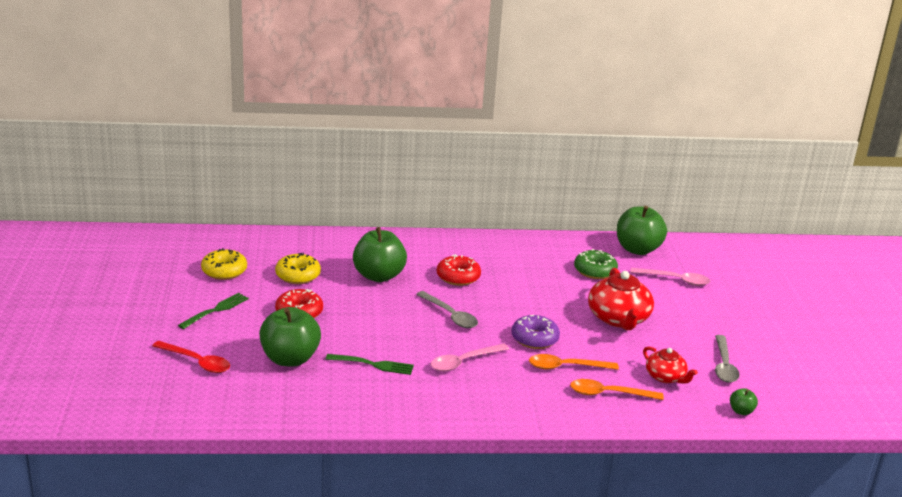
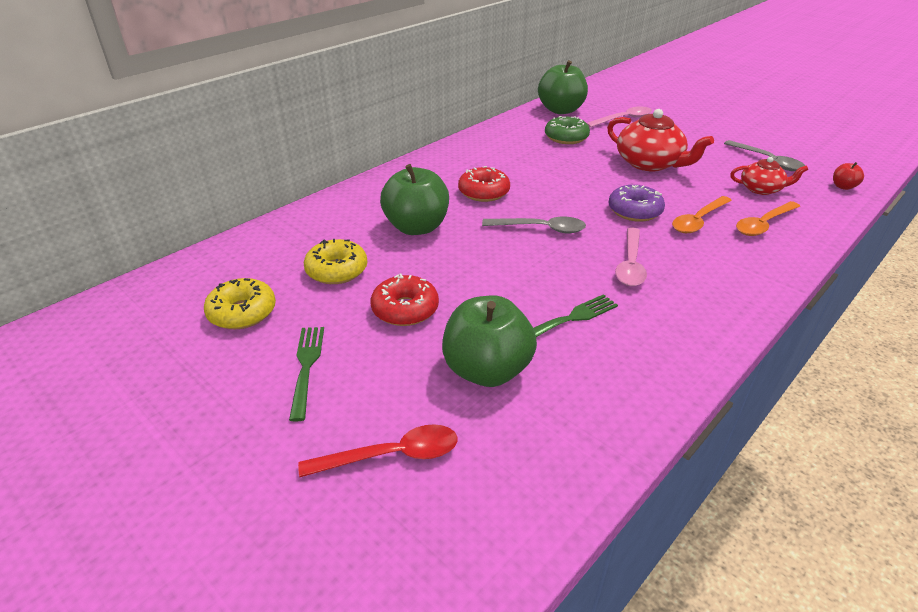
camera: 40 degrees left, 10 degrees up
green apple [730,388,758,415] -> red apple [833,162,864,190]

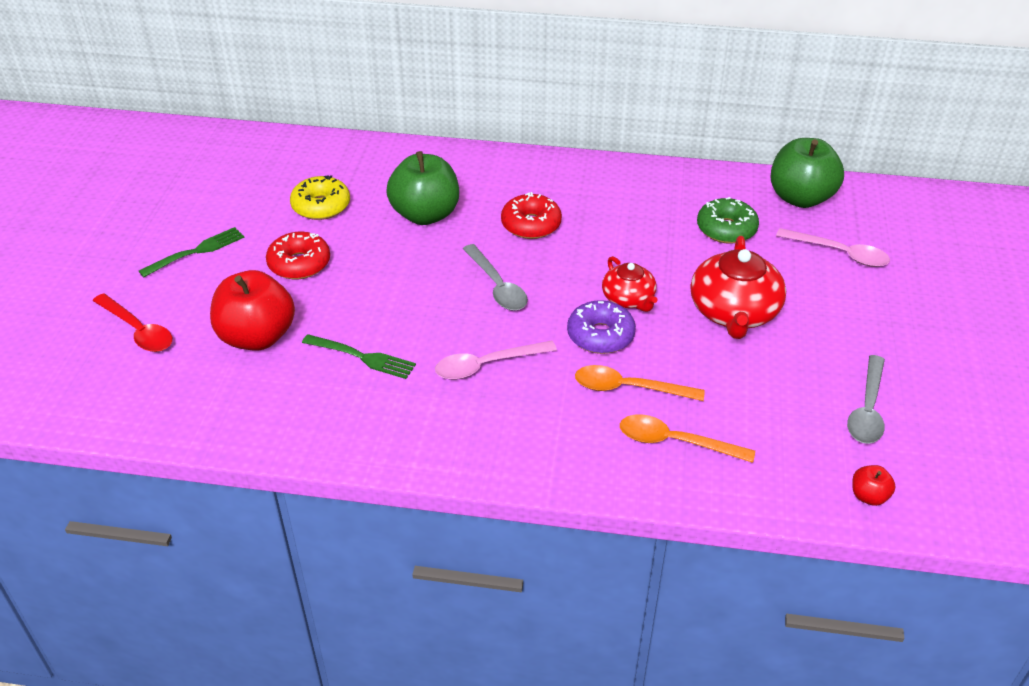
camera: 55 degrees right, 5 degrees up
yellow donut [204,278,276,329] -> none
green apple [442,296,537,387] -> red apple [210,270,295,351]
red teapot [730,157,808,195] -> red teapot moved to [602,256,657,312]

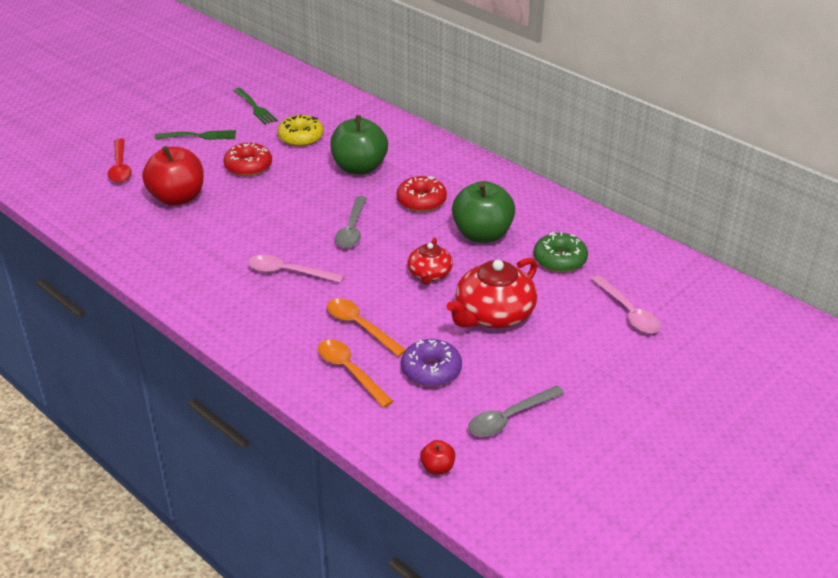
camera: 35 degrees right, 5 degrees down
green fork [302,334,416,379] -> green fork moved to [234,88,277,125]
purple donut [567,300,636,354] -> purple donut moved to [401,339,462,387]
green apple [771,138,844,208] -> green apple moved to [452,181,515,243]

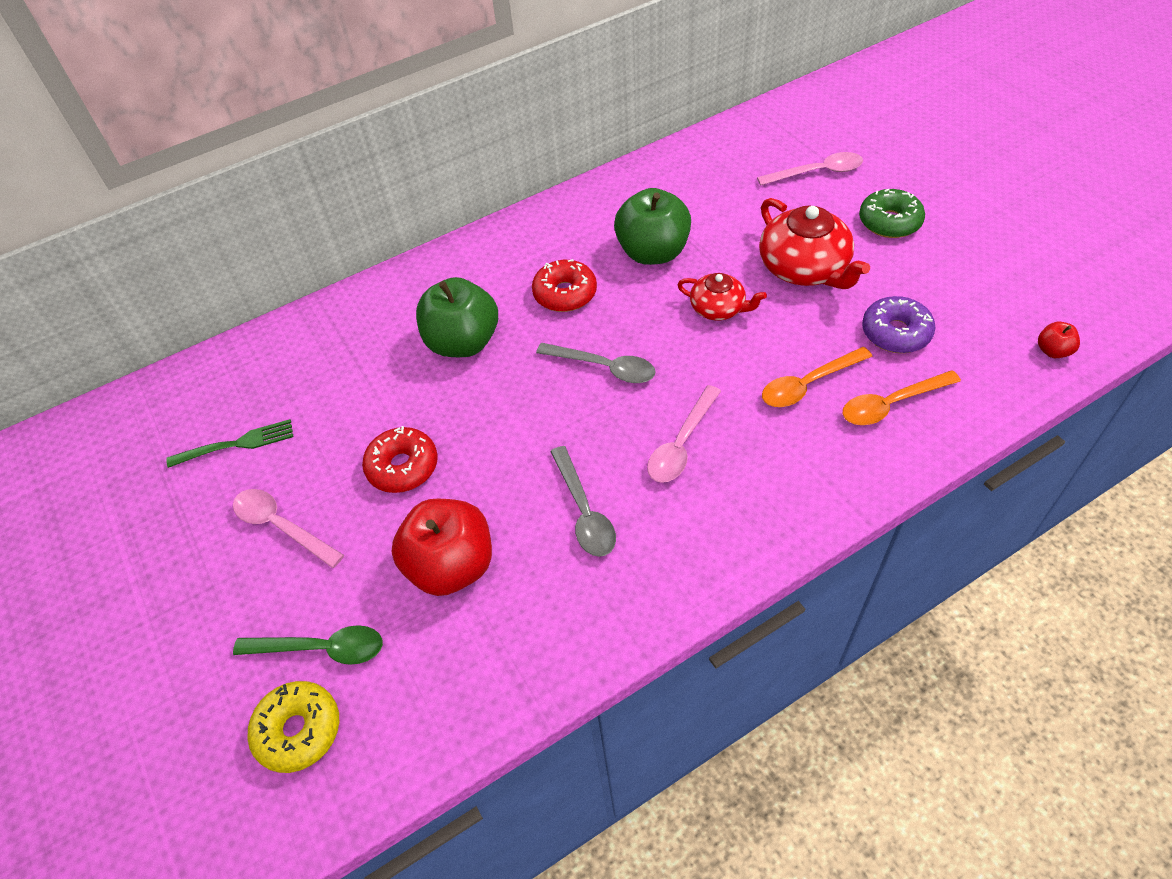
camera: 70 degrees left, 15 degrees up
red spoon [108,138,132,183] -> green spoon [233,625,383,665]
green fork [155,130,236,140] -> pink spoon [233,489,344,568]
yellow donut [277,115,324,147] -> yellow donut moved to [247,681,339,773]
grey spoon [468,386,565,437] -> grey spoon moved to [550,446,616,557]
green donut [534,232,588,273] -> green donut moved to [859,189,925,238]

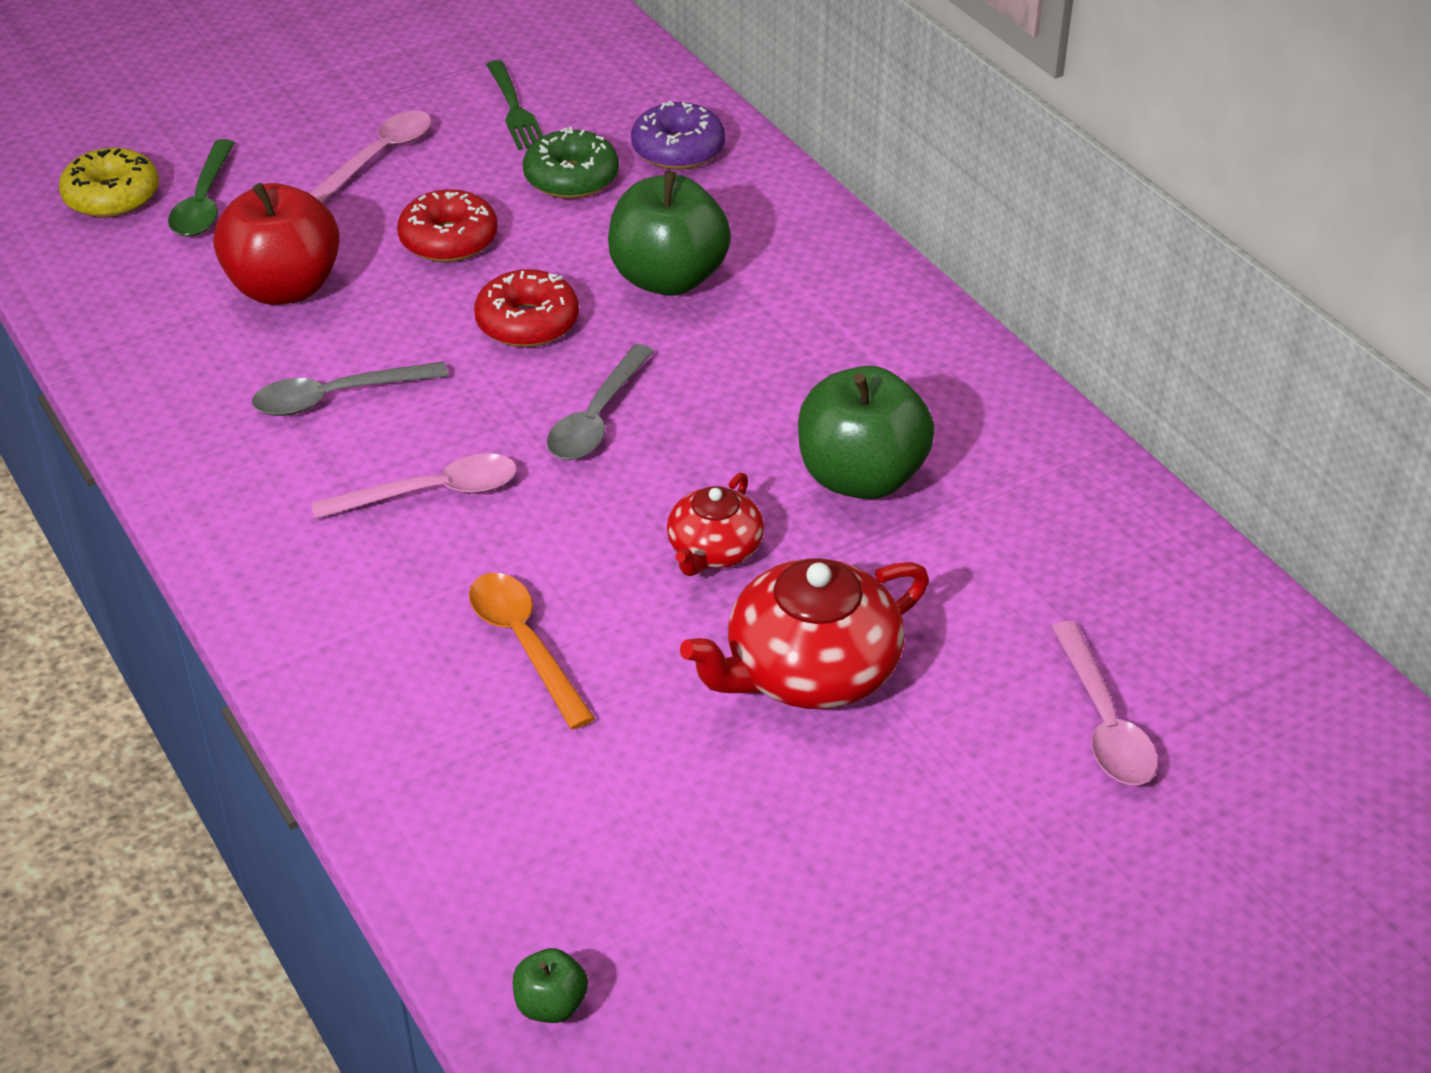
camera: 85 degrees right, 10 degrees down
red donut [532,259,597,312] -> red donut moved to [474,269,579,347]
pink spoon [647,385,721,483] -> pink spoon turned 135 degrees clockwise [311,453,517,519]
orange spoon [843,370,961,425] -> none
green donut [859,189,925,238] -> green donut moved to [523,126,619,199]
purple donut [862,296,935,353] -> purple donut moved to [631,101,725,170]
red apple [1038,322,1080,358] -> green apple [513,948,588,1023]

